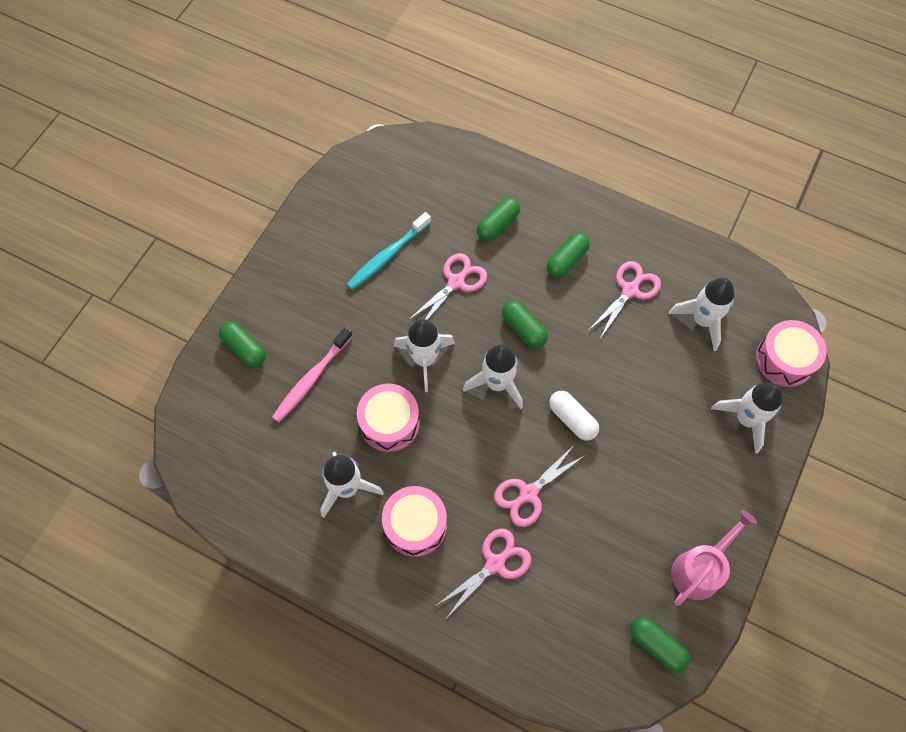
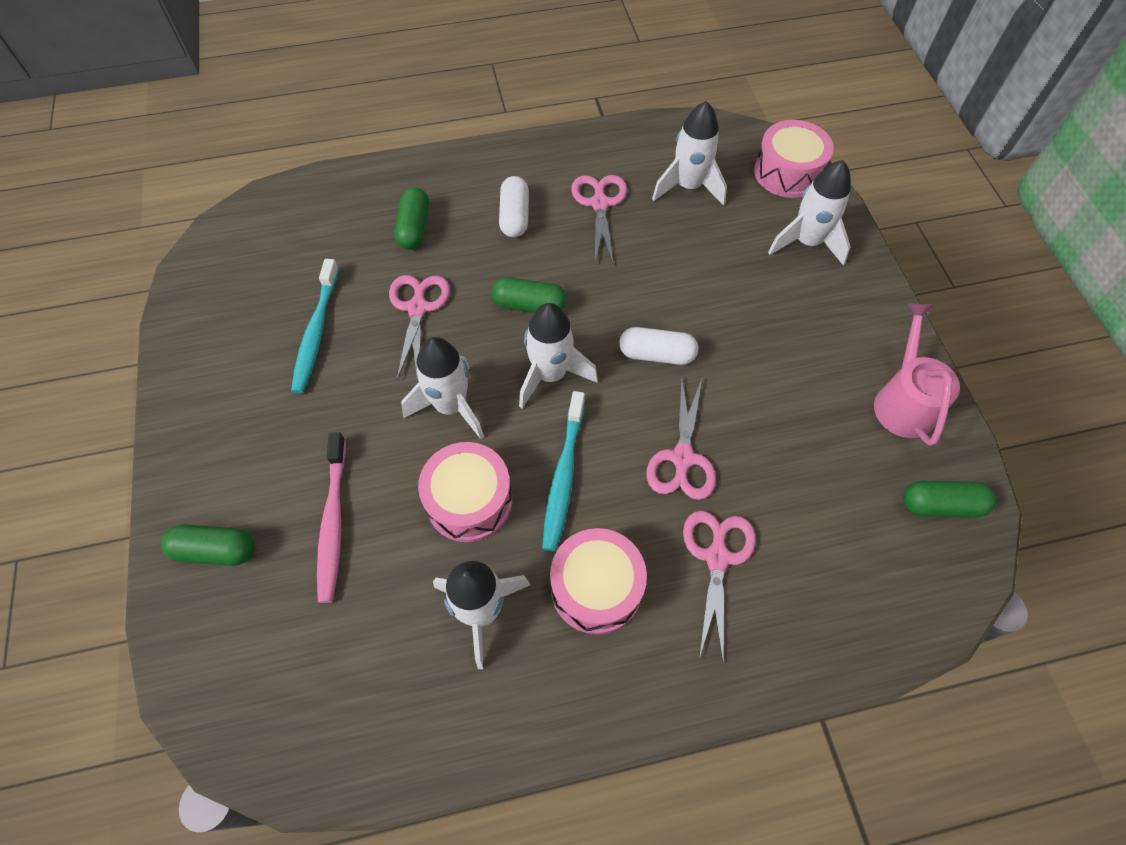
camera: 40 degrees left, 5 degrees down
green capsule [547,233,590,278] -> white capsule [499,176,529,237]
none -> turquoise toothbrush [542,391,585,552]

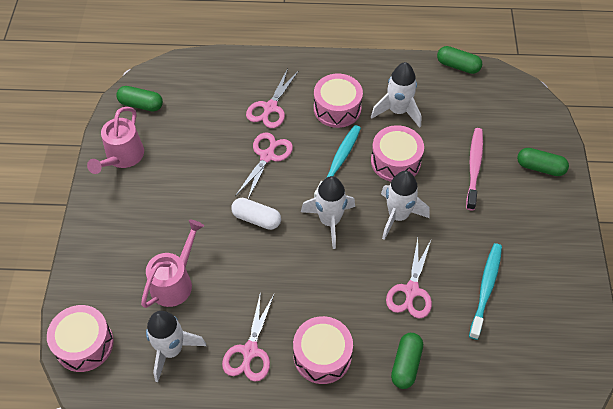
camera: 165 degrees left, 5 degrees down
green capsule [492,277,567,313] -> green capsule moved to [437,46,482,74]
white capsule [499,176,529,237] -> pink drum [293,316,353,384]
white rocket [768,160,851,266] -> none
none -> pink watering can [141,220,204,308]

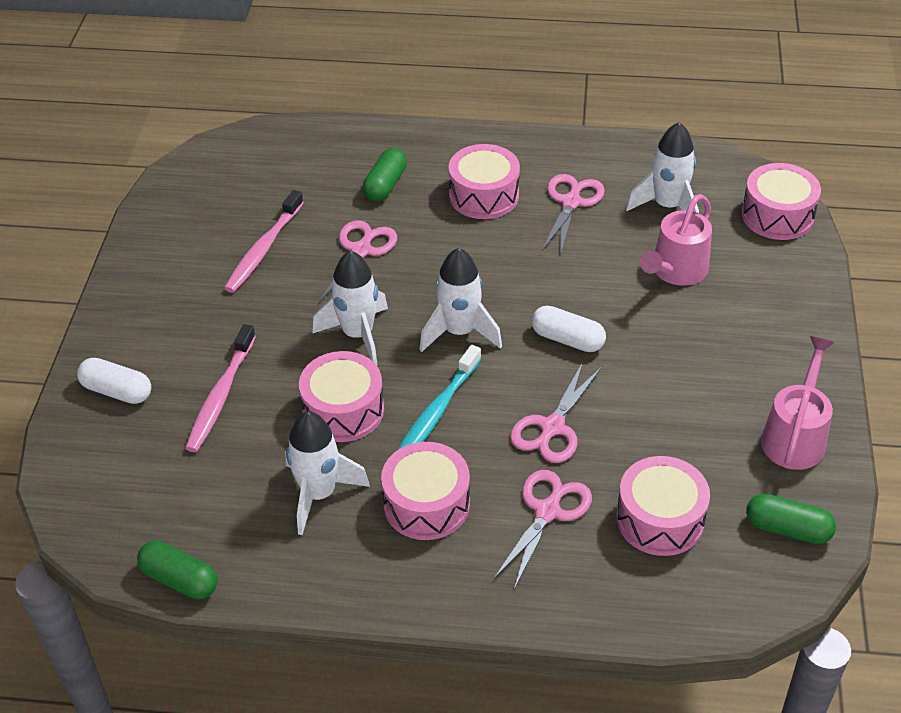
camera: 175 degrees left, 10 degrees down
turquoise toothbrush [469,243,502,340] -> pink toothbrush [224,190,304,293]
green capsule [517,148,569,176] -> white capsule [77,358,151,404]
none -> pink drum [616,456,710,556]

